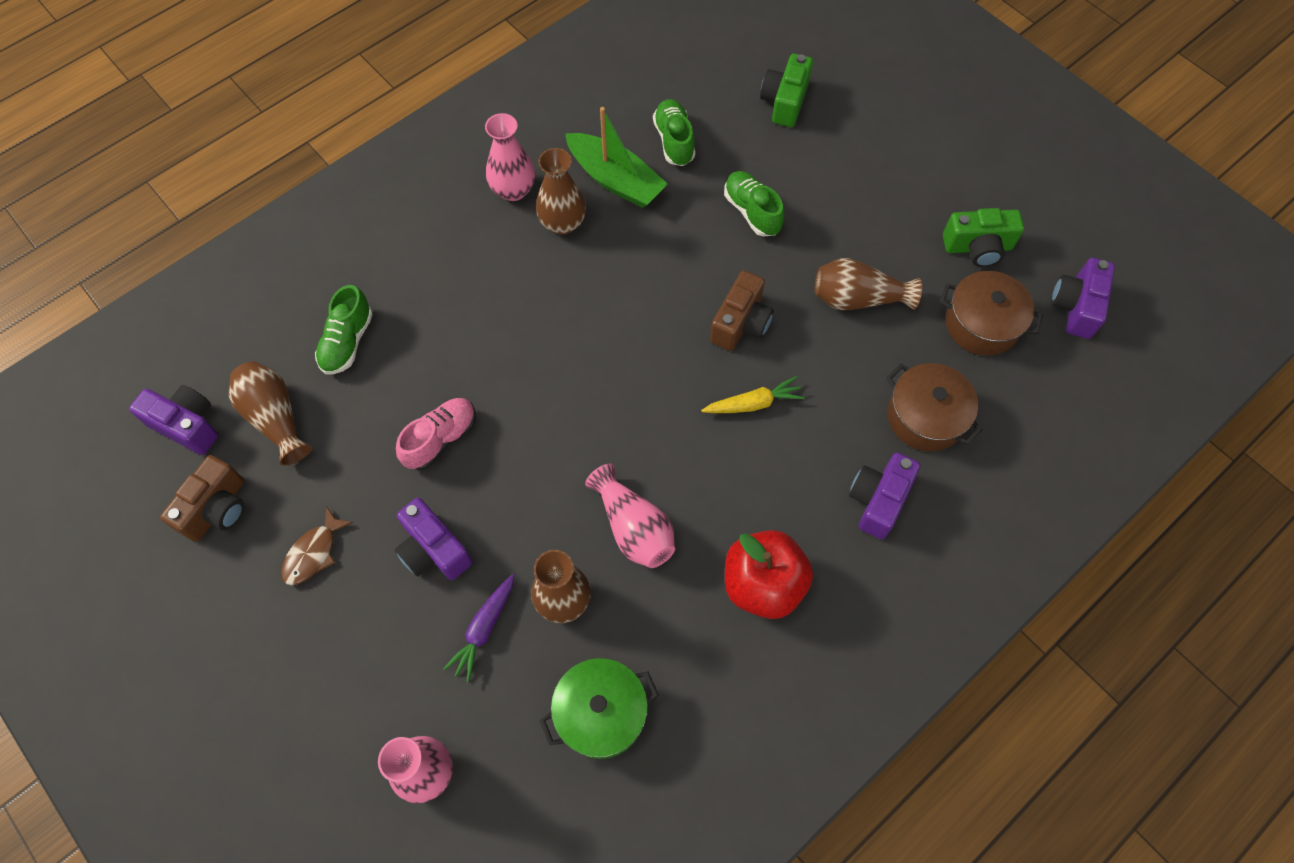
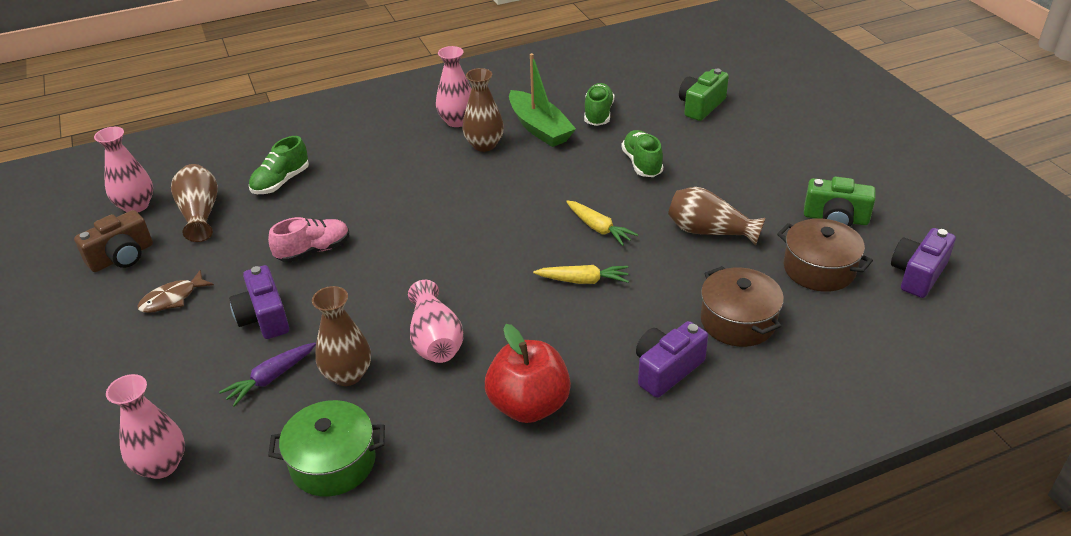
camera: 20 degrees right, 25 degrees down
purple camera [129,385,219,455] -> pink vase [94,127,153,212]
brown camera [710,270,774,351] -> yellow carrot [566,201,638,246]

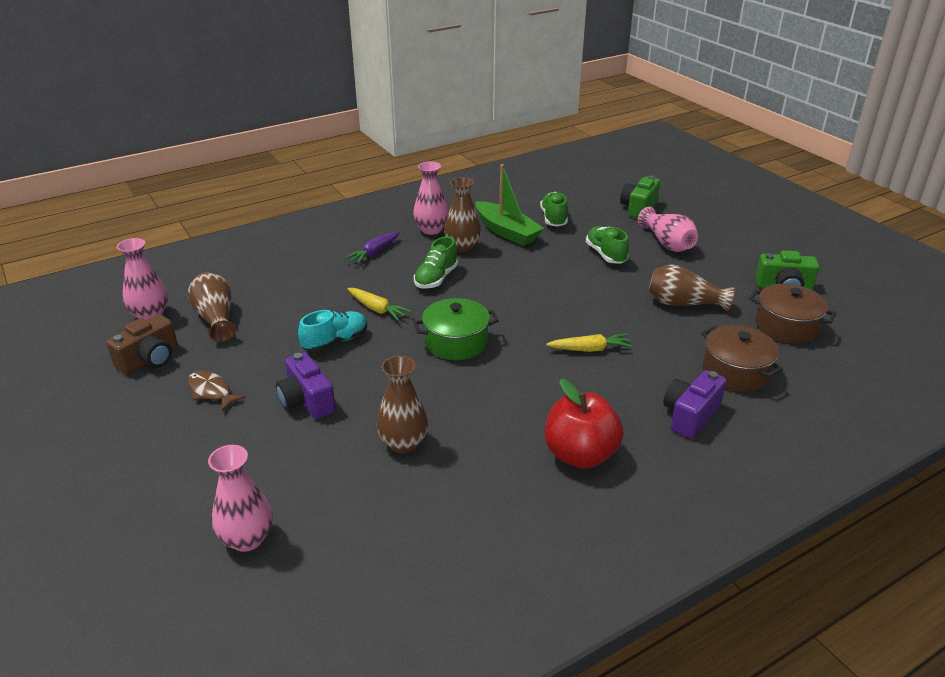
camera: 10 degrees left, 5 degrees down
brown fish [137,270,214,313] -> brown fish turned 90 degrees clockwise [188,371,246,412]
purple carrot [219,342,316,407] -> purple carrot moved to [345,232,400,264]
green shoe [249,136,309,194] -> green shoe moved to [414,236,458,289]
pink shoe [268,217,349,262] -> turquoise shoe [298,310,367,352]
green pot [268,400,385,497] -> green pot moved to [413,298,499,360]
pink vase [408,280,464,363] -> pink vase moved to [638,207,698,252]
yellow carrot [566,201,638,246] -> yellow carrot moved to [347,288,412,321]
purple camera [891,228,956,298] -> none

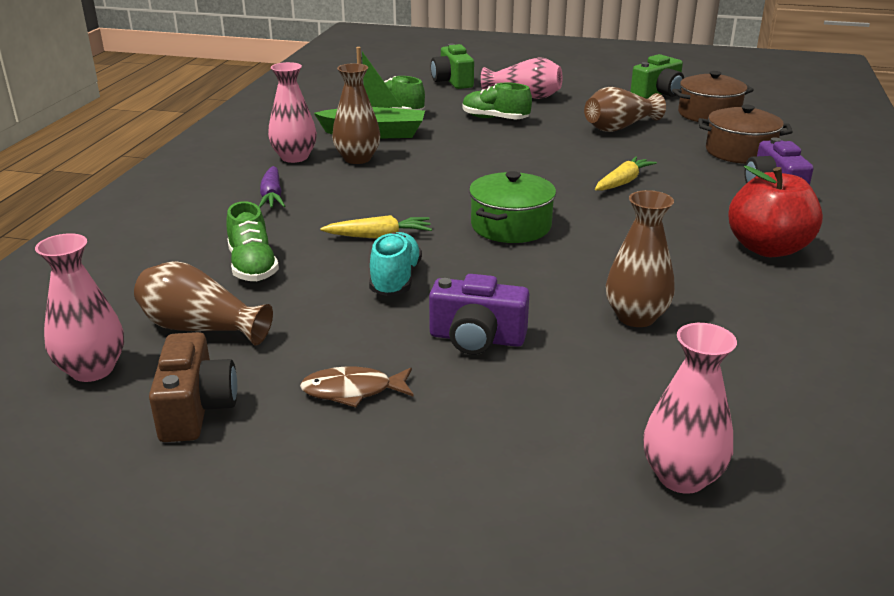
camera: 45 degrees left, 5 degrees down
green shoe [414,236,458,289] -> green shoe moved to [226,201,279,281]

